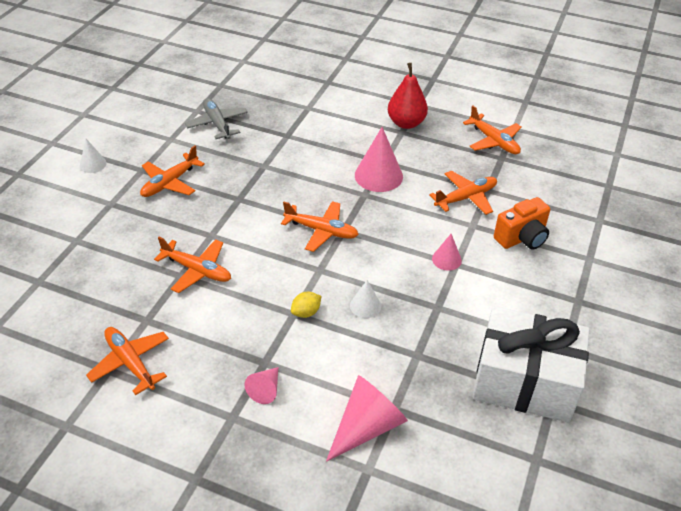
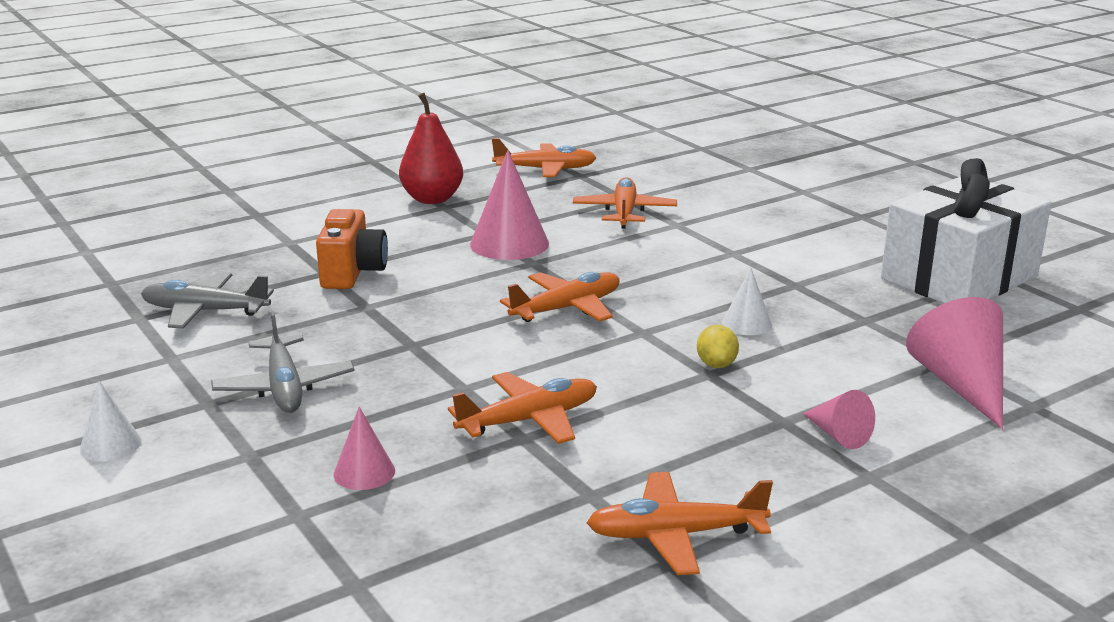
camera: 55 degrees left, 20 degrees down
orange plane [140,146,205,197] -> grey plane [211,311,355,413]
pink cone [432,234,462,271] -> pink cone moved to [334,407,395,490]
orange camera [494,197,550,250] -> orange camera moved to [316,209,388,289]

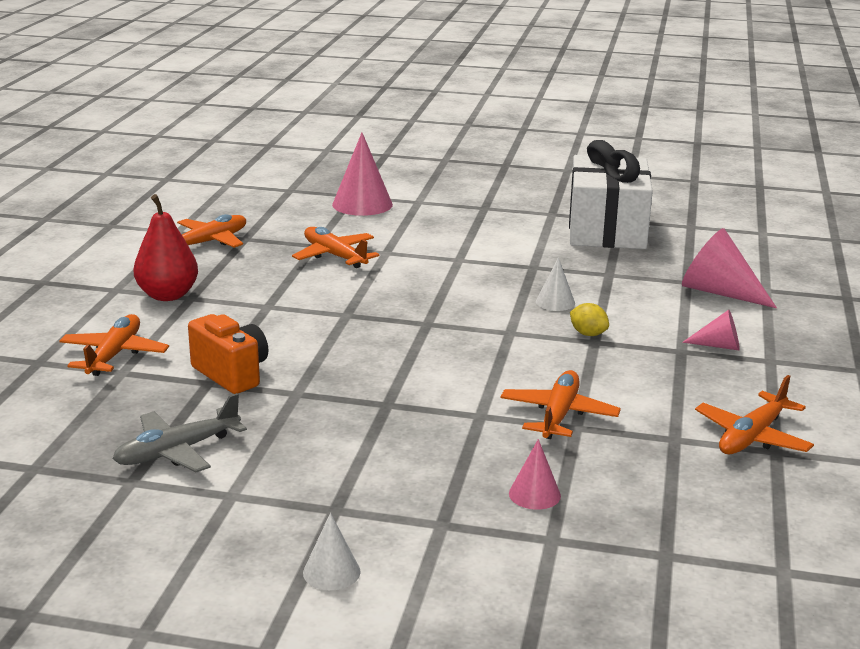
camera: 45 degrees left, 0 degrees up
grey plane [211,311,355,413] -> none
pink cone [470,150,549,260] -> pink cone moved to [332,133,393,216]
orange plane [500,272,620,322] -> orange plane moved to [59,314,169,376]

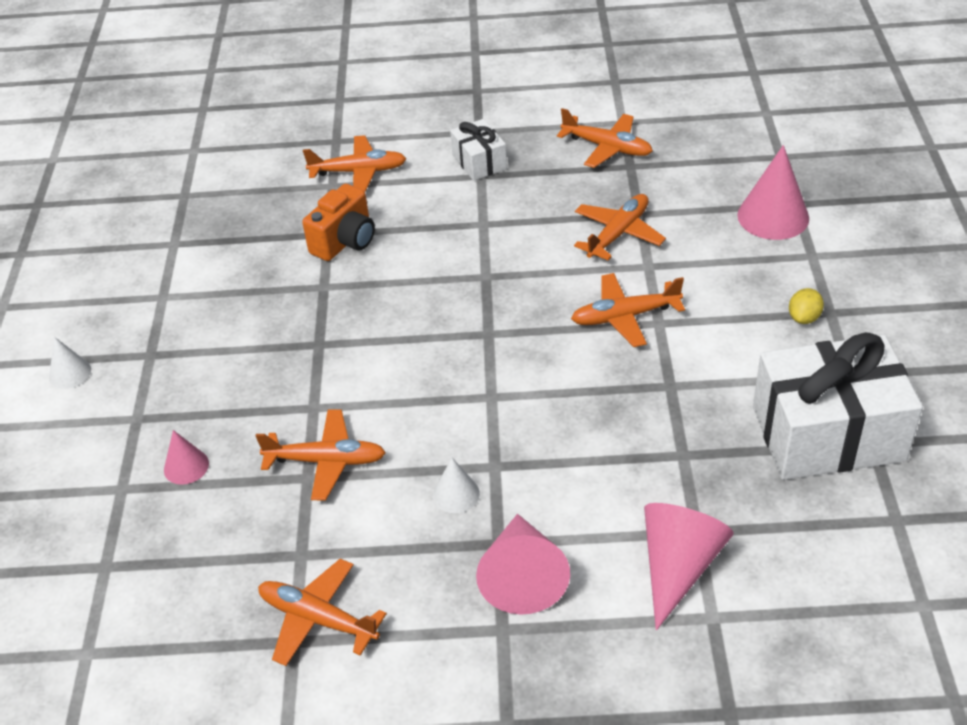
camera: 80 degrees right, 20 degrees up
grey plane [113,393,247,472] -> none
red pear [134,194,198,301] -> white gift [450,119,507,181]
white cone [536,257,575,311] -> white cone moved to [433,458,480,513]
yellow lemon [570,303,609,336] -> yellow lemon moved to [789,288,824,324]
pink cone [682,310,740,350] -> pink cone [476,514,570,614], size x1.83
none -> orange plane [571,273,685,347]

